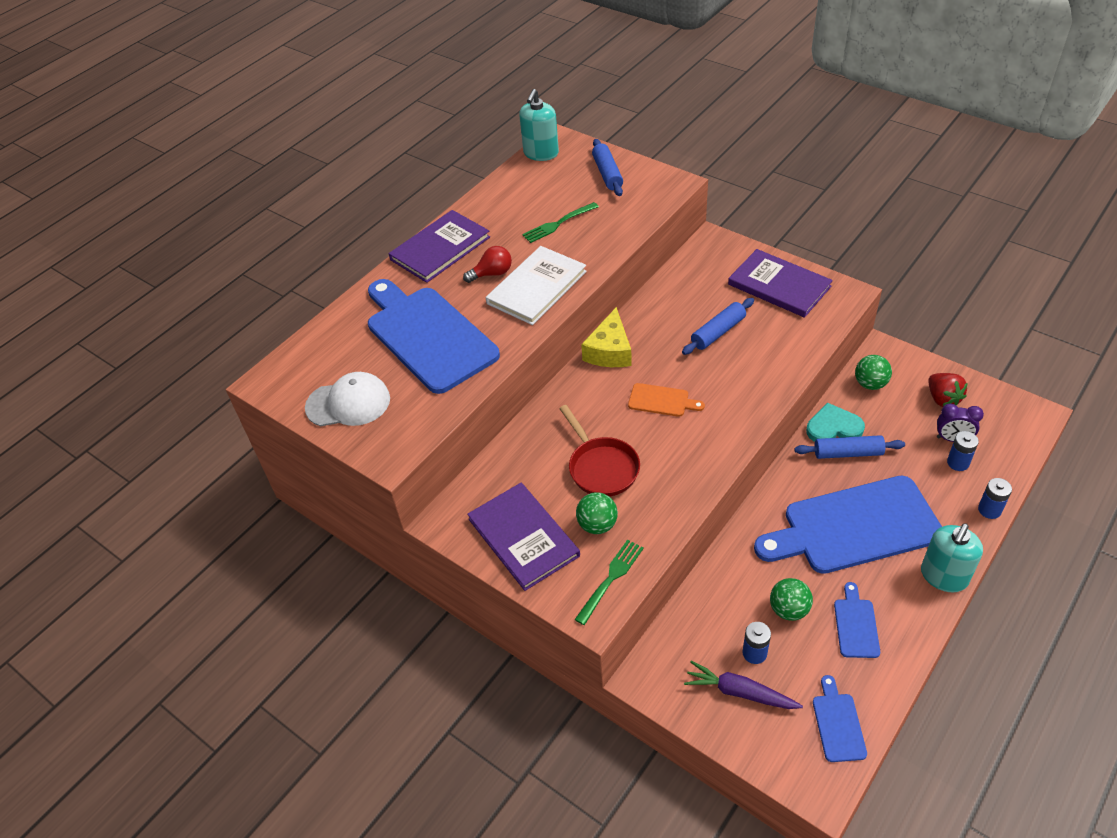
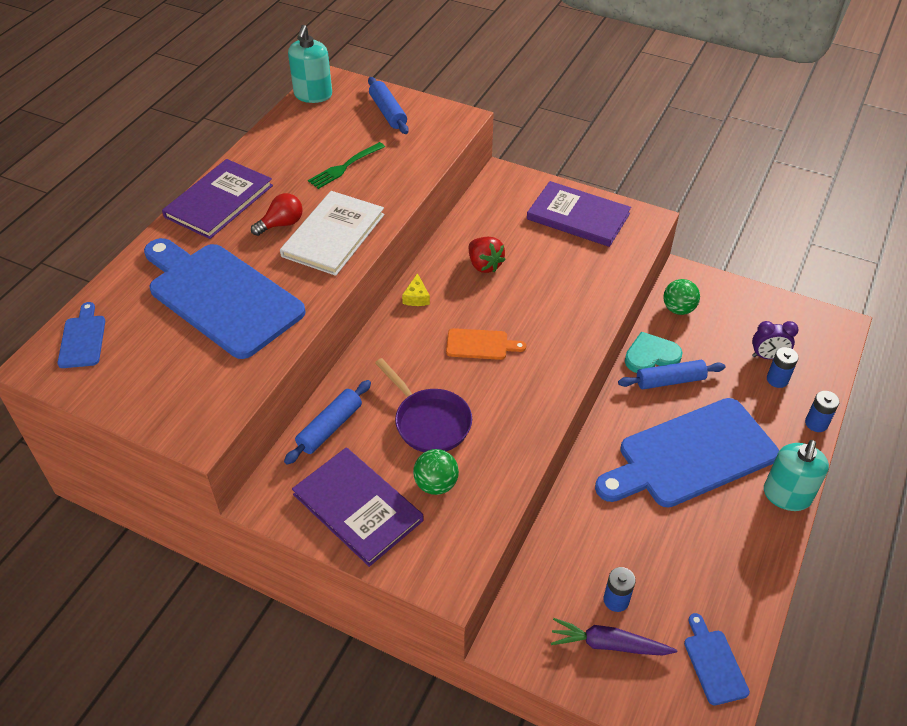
camera: 15 degrees left, 0 degrees up
white cap [305,372,390,426] -> none
red pan [559,405,640,497] -> purple pan [375,358,472,452]
green fork [574,539,644,625] -> none
yellow cheese [581,307,632,367] -> yellow cheese [402,273,430,306], size x0.52
blue rolling pin [682,298,754,355] -> blue rolling pin moved to [284,380,371,465]
green ball [770,578,813,621] -> none
blue cutting board [834,582,880,658] -> blue cutting board moved to [57,302,105,368]
red strawberry [928,373,967,407] -> red strawberry moved to [469,237,506,273]

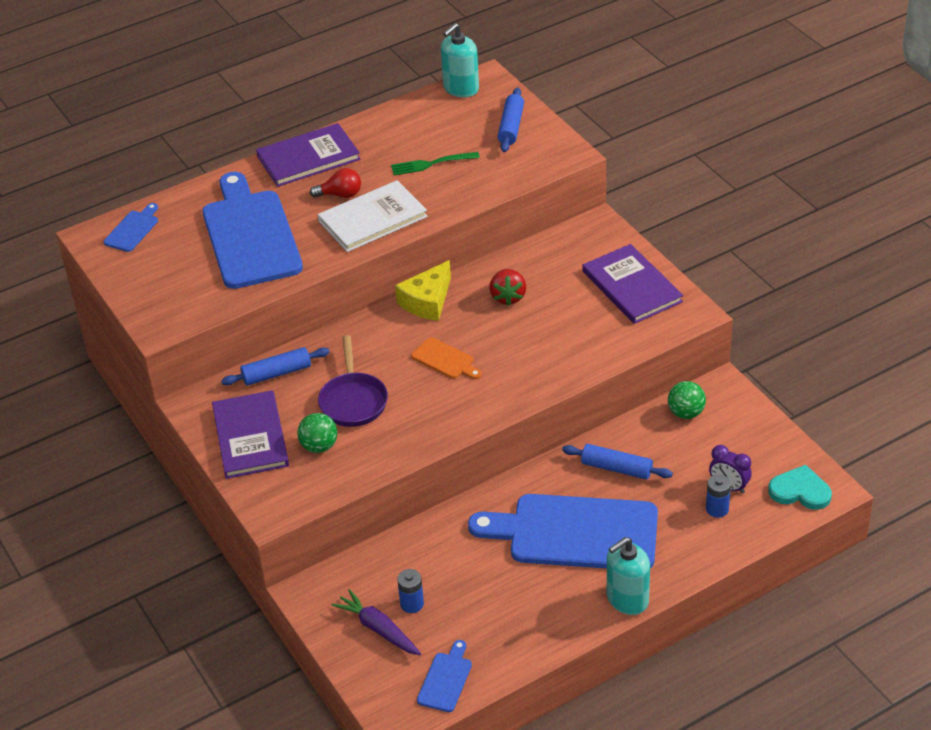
camera: 35 degrees right, 5 degrees down
yellow cheese [402,273,430,306] -> yellow cheese [395,260,451,321], size x1.94
turquoise heart [625,332,683,373] -> turquoise heart moved to [768,465,832,510]
blue battery [805,391,840,432] -> none

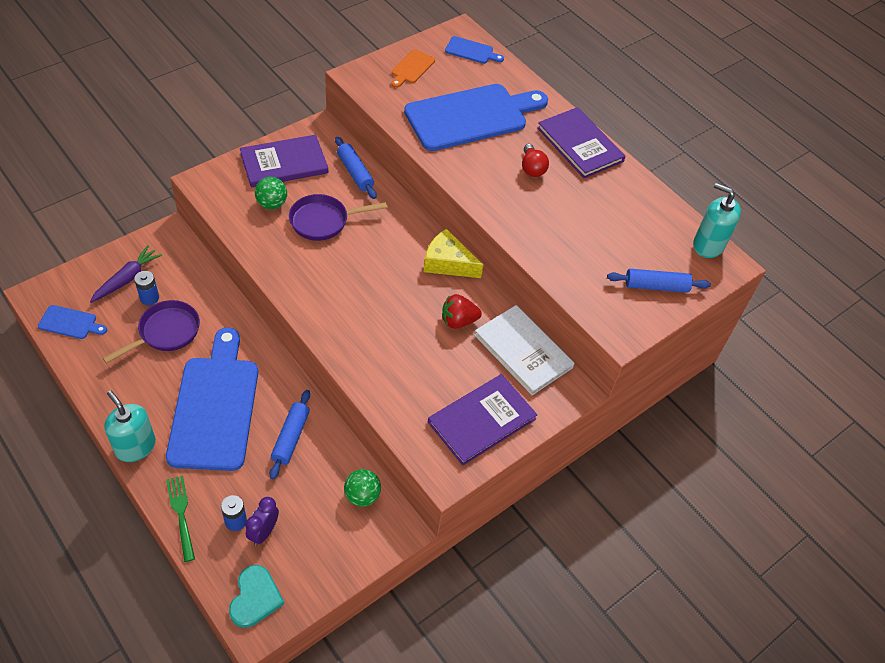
camera: 75 degrees right, 10 degrees up
white book [318,180,428,252] -> white book moved to [474,305,575,395]
green fork [391,152,480,175] -> green fork moved to [166,475,195,562]
orange cutting board [411,337,482,379] -> orange cutting board moved to [391,49,435,88]
none -> purple pan [102,300,200,364]

